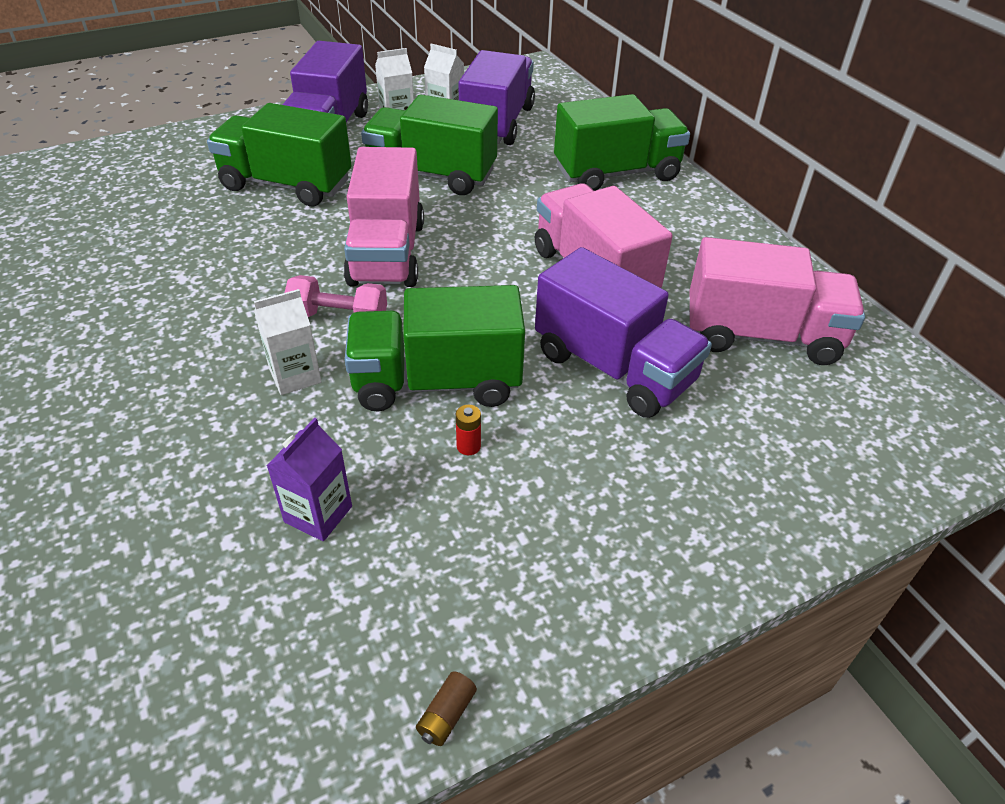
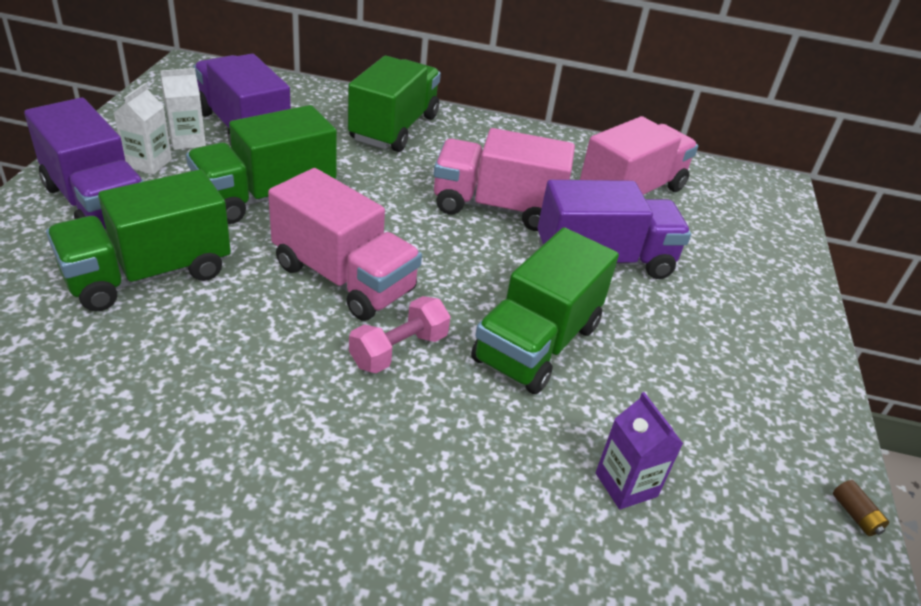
camera: 55 degrees left, 5 degrees down
white carton [254,289,322,395] -> none
red battery [456,405,481,455] -> none

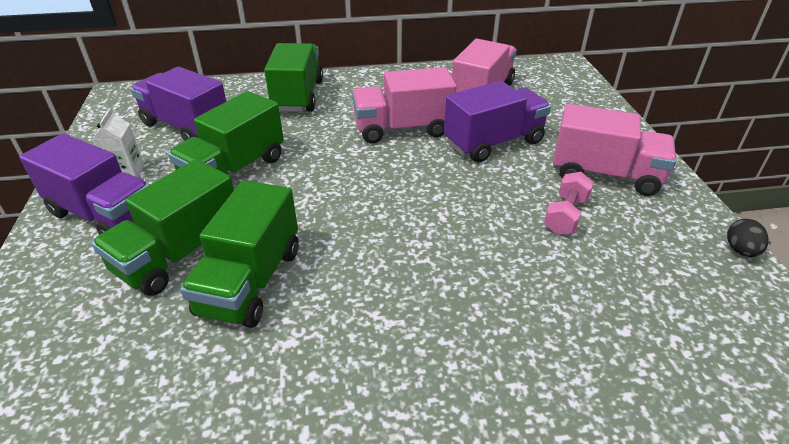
camera: 15 degrees left, 0 degrees up
white carton [160,68,206,150] -> none
pink truck [268,168,422,321] -> pink truck moved to [553,104,676,196]
pink dumbbell [349,296,451,373] -> pink dumbbell moved to [544,172,594,235]
green truck [471,228,619,394] -> green truck moved to [180,180,299,328]
purple carton [596,392,683,510] -> none
brown battery [833,480,889,536] -> black egg [727,219,769,257]

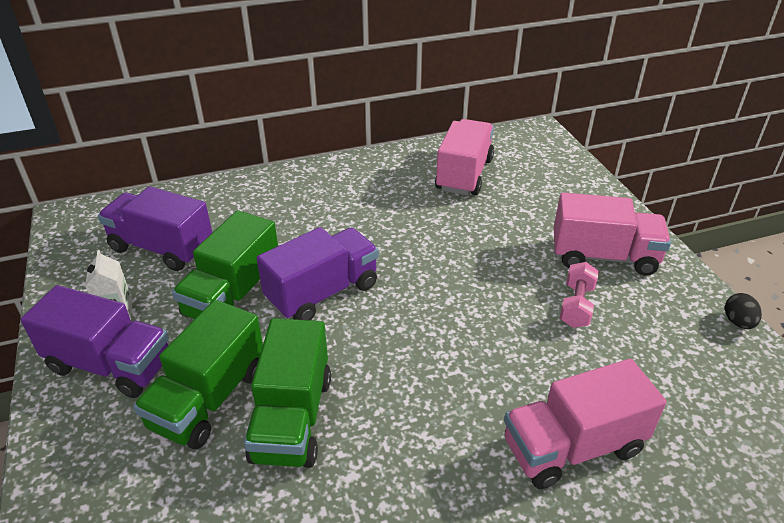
camera: 10 degrees left, 0 degrees up
green truck [264,43,323,112] -> none
pink truck [352,67,457,144] -> pink truck moved to [504,359,666,489]
purple truck [444,81,551,163] -> purple truck moved to [257,227,379,320]

